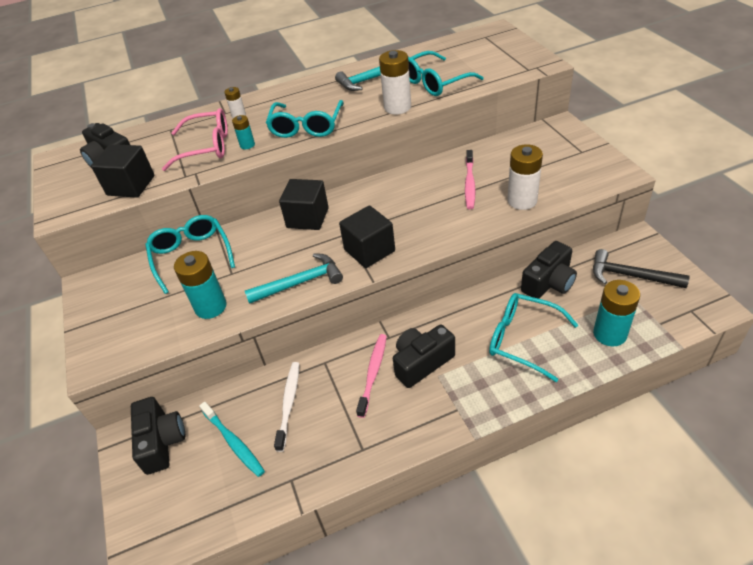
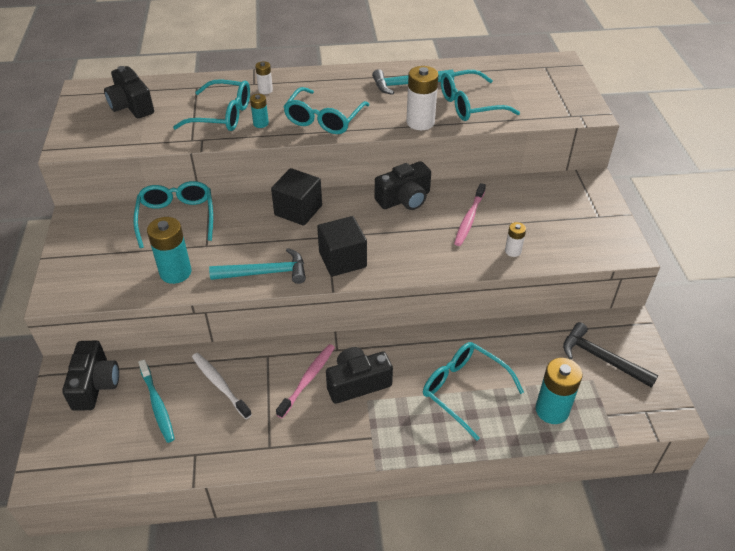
camera: 10 degrees right, 0 degrees up
black cube [91,144,155,198] -> none
pink glasses [162,108,228,171] -> turquoise glasses [173,79,250,131]
white toothbrush [274,362,299,452] -> white toothbrush turned 60 degrees counterclockwise [192,352,252,419]
white battery [507,144,543,210] -> white battery [505,222,526,257], size x0.54
black camera [521,241,577,299] -> black camera moved to [375,161,431,210]

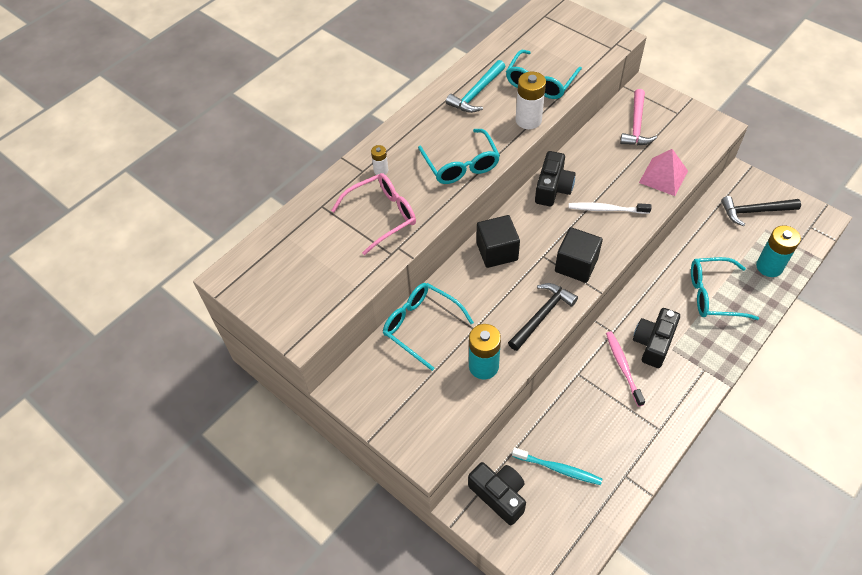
camera: 40 degrees left, 10 degrees up
black camera [104,66,154,118] -> none
turquoise glasses [173,79,250,131] -> pink glasses [331,173,416,255]
white toothbrush [192,352,252,419] -> white toothbrush moved to [569,202,652,214]
turquoise hammer [209,248,306,284] -> black hammer [508,283,578,351]
turquoise battery [250,94,269,128] -> none
pink toothbrush [454,183,486,246] -> none
white battery [505,222,526,257] -> pink pyramid [639,149,688,196]
none -> pink hammer [620,89,657,145]

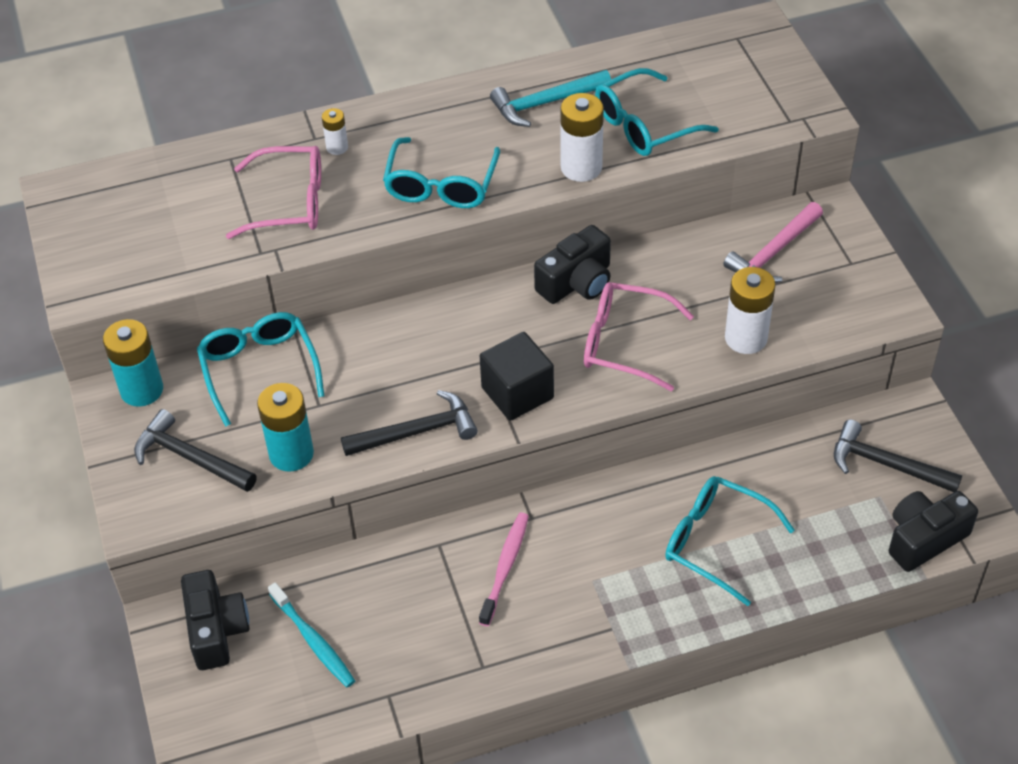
camera: 30 degrees right, 5 degrees down
black cube [476,215,520,268] -> none
white toothbrush [569,202,652,214] -> pink glasses [584,282,694,391]
black camera [633,308,680,368] -> black camera moved to [889,491,978,572]
pink pyramid [639,149,688,196] -> white battery [725,267,776,354]
turquoise battery [756,225,801,277] -> turquoise battery moved to [103,319,163,407]
none -> black hammer [134,409,257,492]

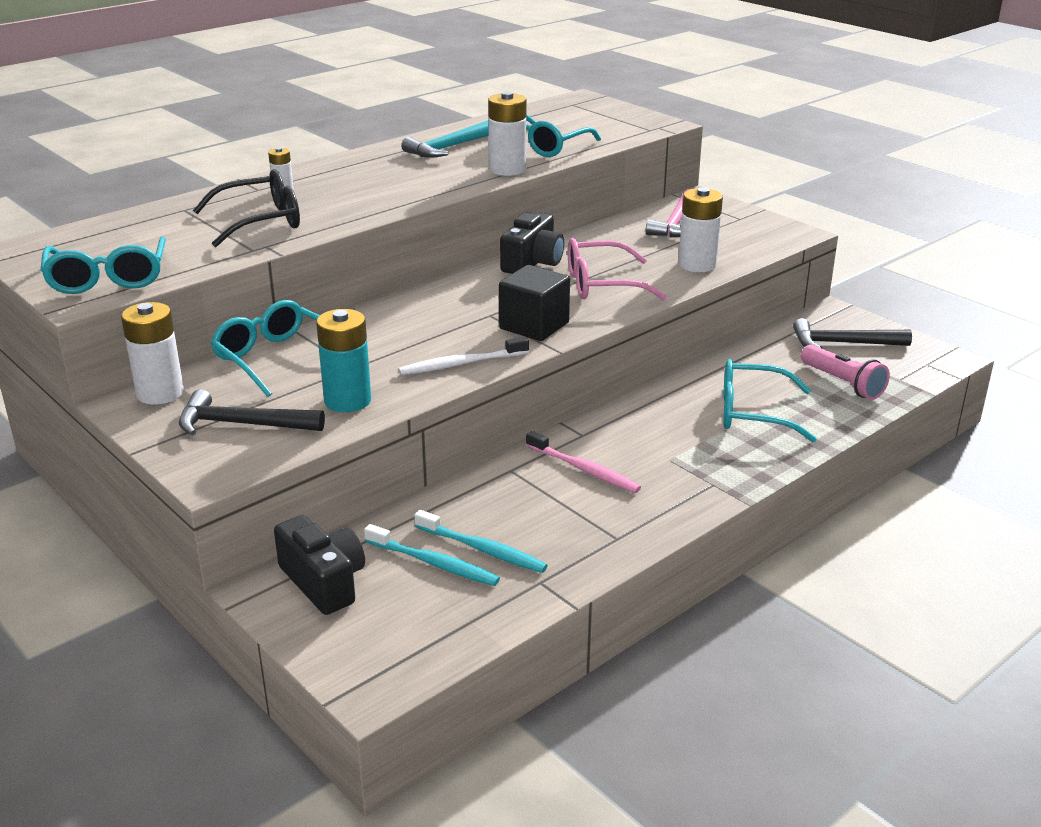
camera: 25 degrees left, 20 degrees down
turquoise battery [103,319,163,407] -> white battery [121,302,184,405]
pink glasses [226,146,321,239] -> black glasses [193,169,300,247]
black hammer [341,390,478,456] -> white toothbrush [398,337,529,375]
turquoise glasses [383,137,500,208] -> turquoise glasses moved to [40,237,166,294]
pink toothbrush [479,513,529,626] -> pink toothbrush turned 135 degrees clockwise [526,431,641,493]
black camera [889,491,978,572] -> none
none -> turquoise toothbrush [414,510,548,573]
none -> pink flashlight [801,345,890,400]

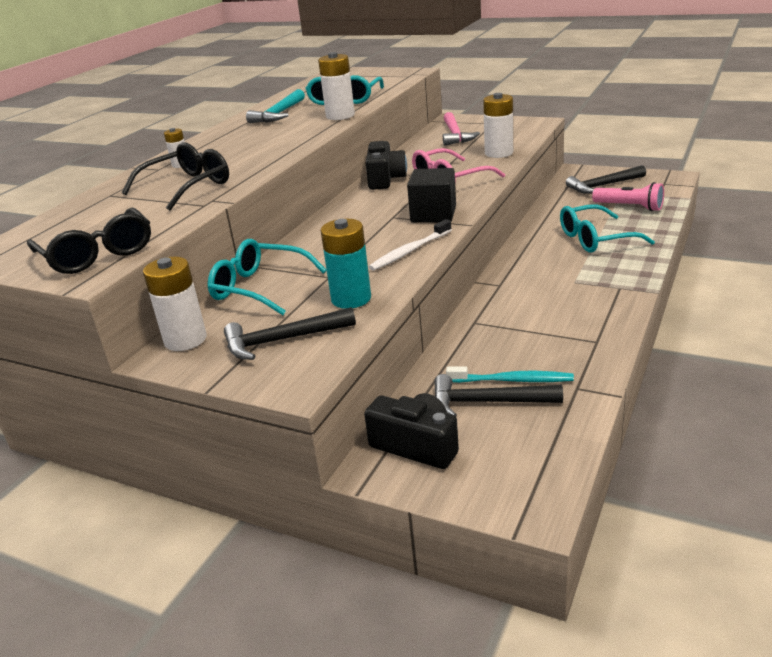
camera: 20 degrees left, 0 degrees up
turquoise glasses [40,237,166,294] -> black glasses [27,207,151,274]
turquoise toothbrush [364,524,500,586] -> black hammer [434,374,563,416]
pink toothbrush [526,431,641,493] -> none

